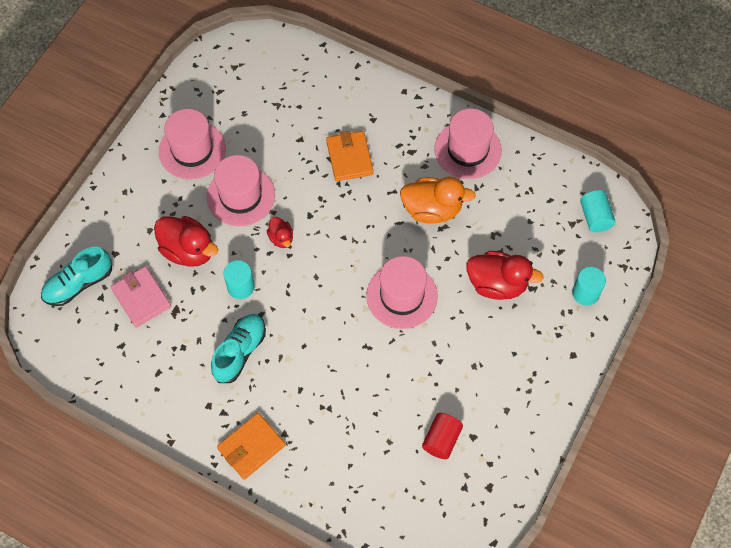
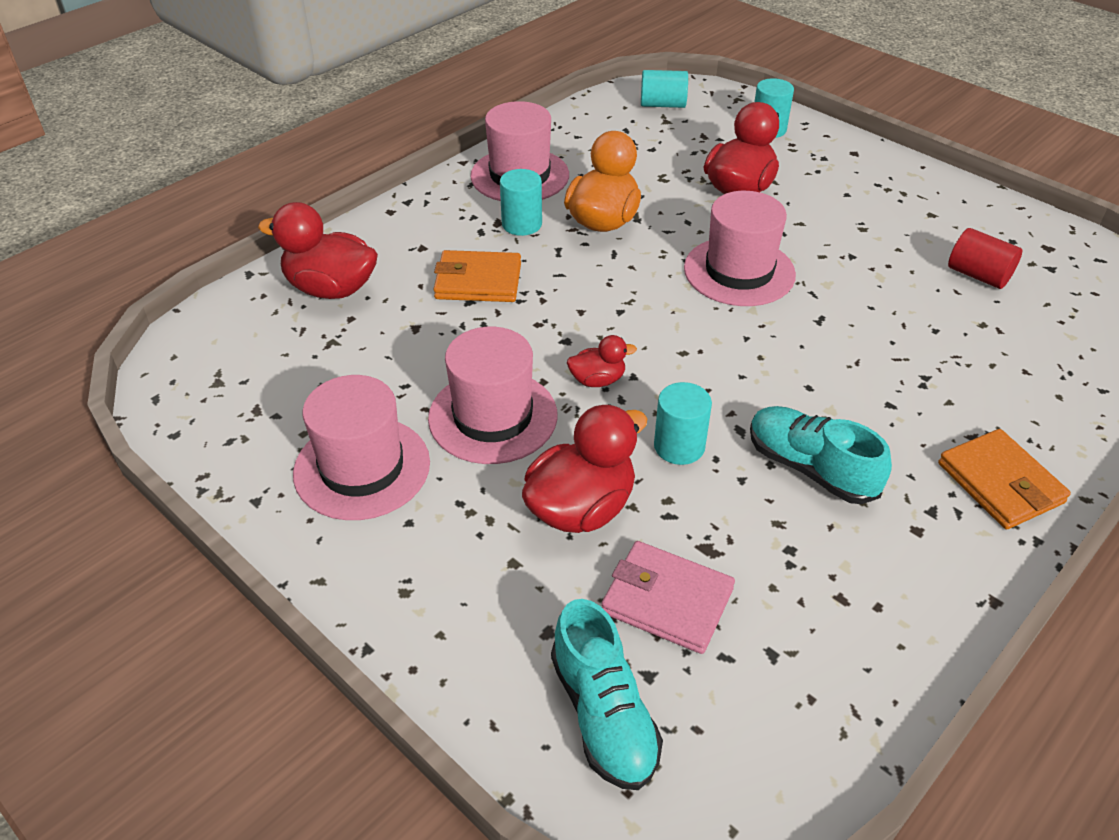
camera: 75 degrees left, 20 degrees down
pink wallet [111,266,171,327] -> pink wallet turned 45 degrees clockwise [602,541,735,654]
none -> red duck [258,202,378,299]
none -> turquoise cylinder [500,169,542,236]

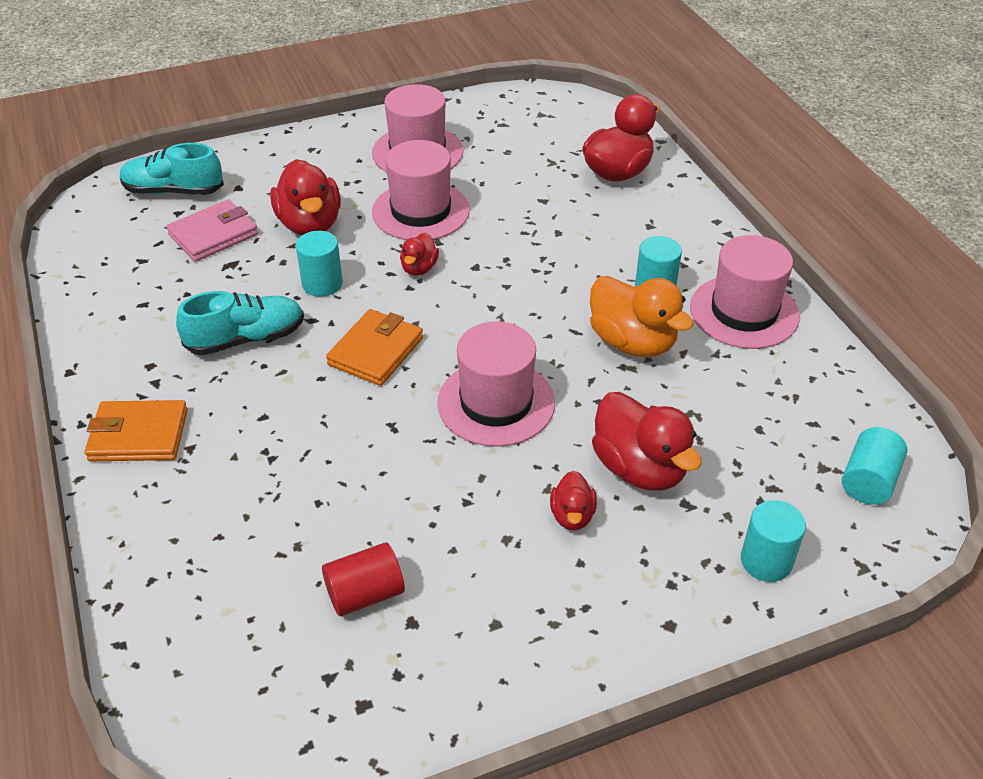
camera: 115 degrees right, 0 degrees up
orange wallet [434,250,521,302] -> orange wallet moved to [326,309,423,386]
none -> red duck [550,471,597,530]

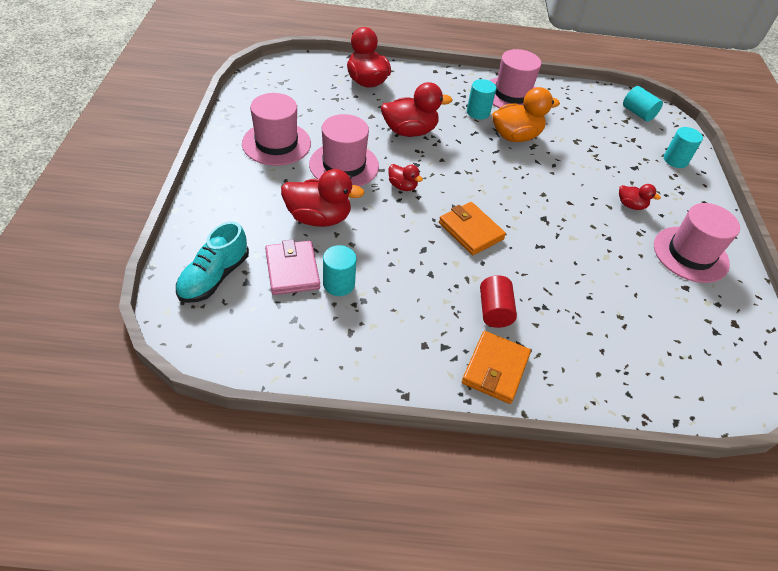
camera: 70 degrees left, 5 degrees up
turquoise shoe [176,291,304,355] -> none
turquoise cylinder [296,231,343,297] -> turquoise cylinder moved to [323,245,357,296]
red cylinder [322,542,405,616] -> red cylinder moved to [480,275,517,328]
pink hat [437,321,555,447] -> pink hat moved to [654,203,740,283]
red duck [592,392,702,490] -> red duck moved to [381,82,453,137]

